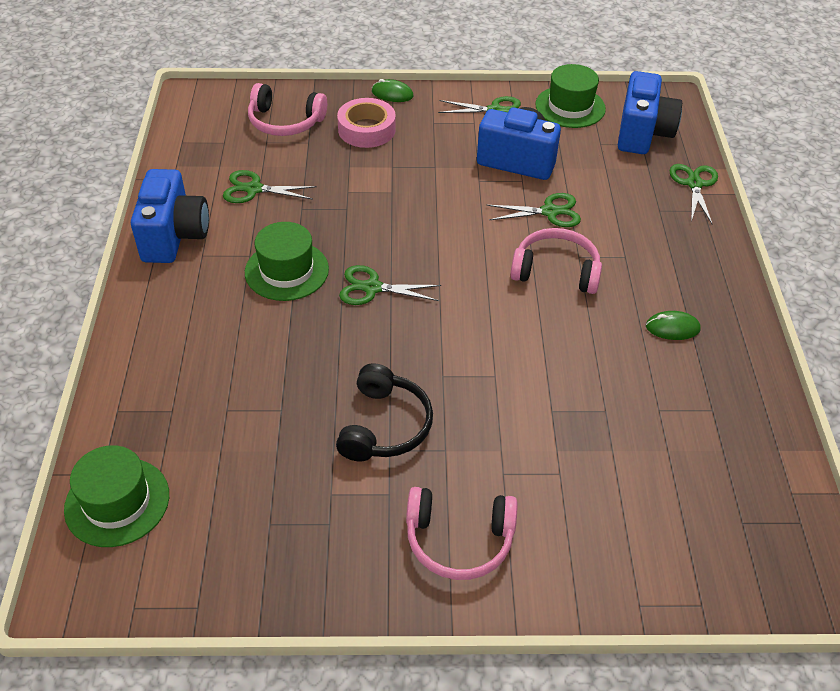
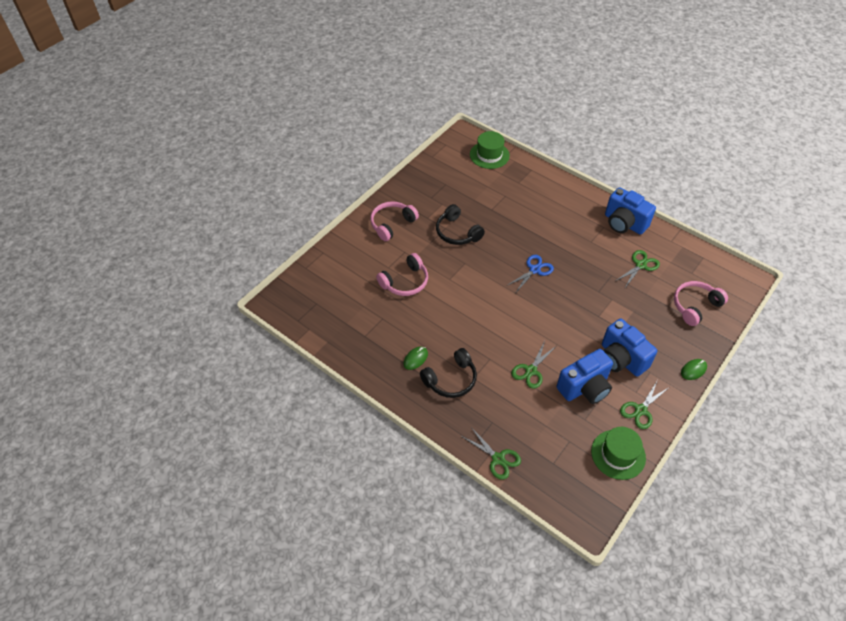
camera: 130 degrees right, 5 degrees up
green hat [245,222,329,301] -> none
pink tape [337,98,396,148] -> none
green scissors [339,265,441,305] -> blue scissors [506,255,554,292]
pink headphones [510,228,602,294] -> pink headphones moved to [376,253,428,296]
blue camera [618,71,682,154] -> blue camera moved to [602,319,657,377]
none -> black headphones [420,348,477,398]

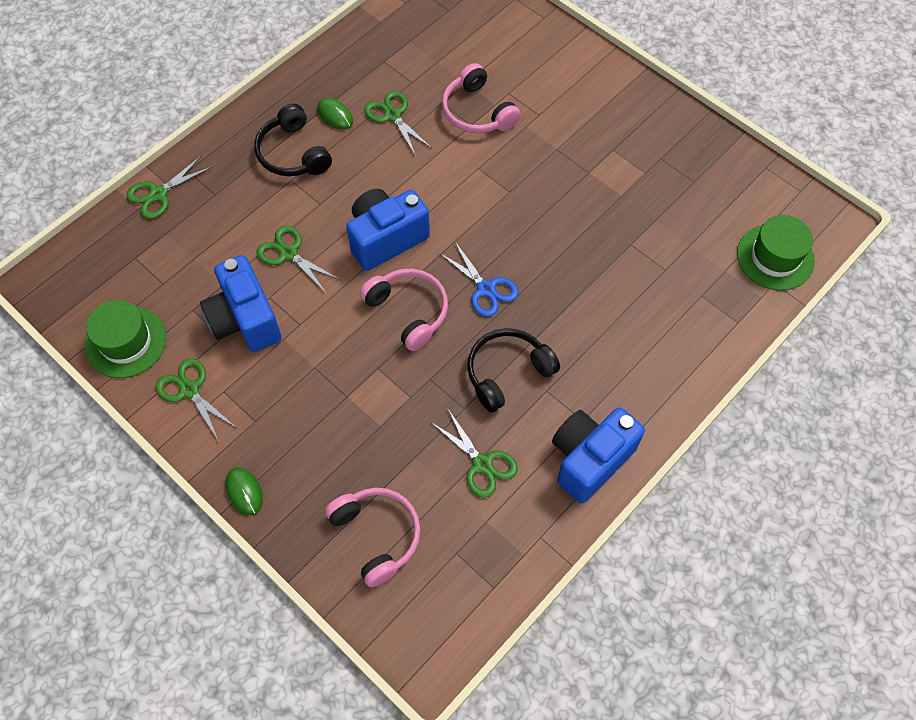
camera: 95 degrees right, 10 degrees up
pink headphones [370,201,419,241] -> pink headphones moved to [360,269,448,351]
black headphones [436,204,485,245] -> black headphones moved to [467,328,560,412]
blue camera [602,319,657,377] -> blue camera moved to [346,189,430,271]
none -> green scissors [364,91,431,156]

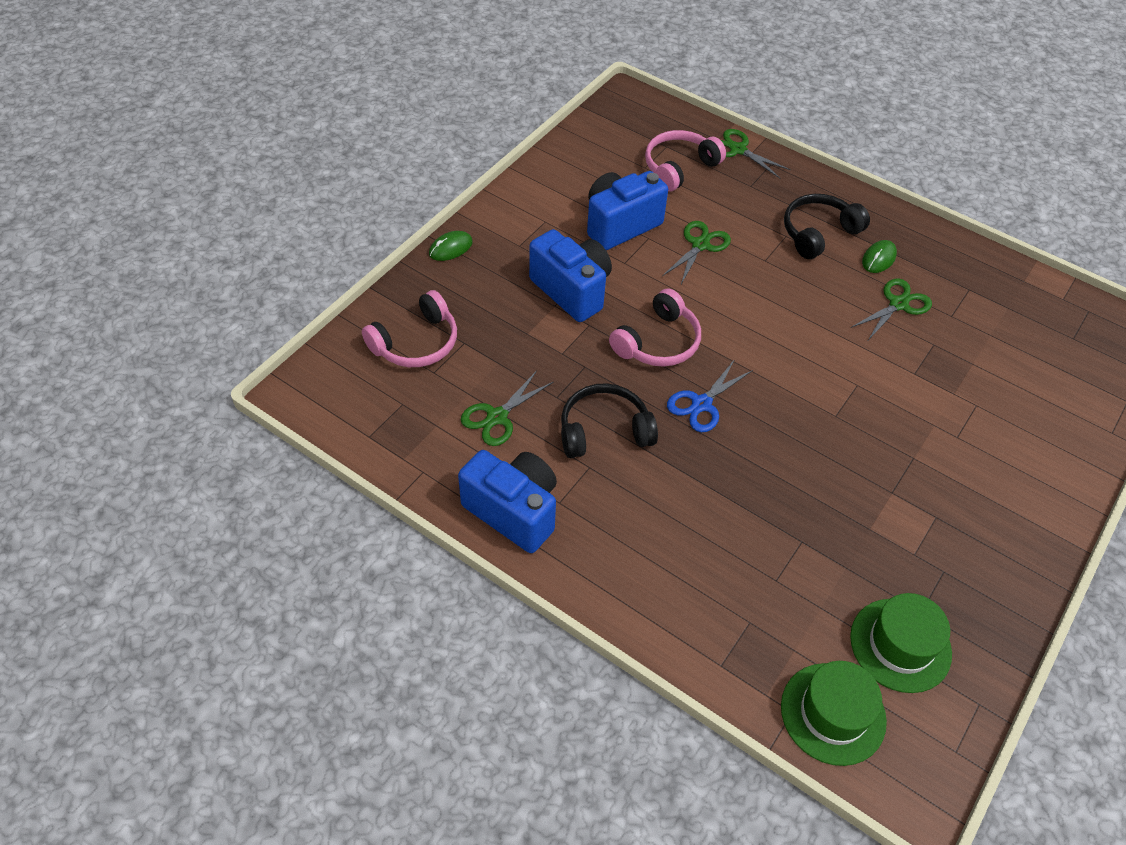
camera: 80 degrees right, 10 degrees down
green hat [85,300,166,378] -> green hat moved to [850,593,952,693]
green scissors [155,358,237,440] -> none
blue camera [346,189,430,271] -> blue camera moved to [529,229,612,322]
pink headphones [442,63,520,133] -> pink headphones moved to [645,130,726,192]
black headphones [467,328,560,412] -> black headphones turned 60 degrees counterclockwise [561,383,658,458]

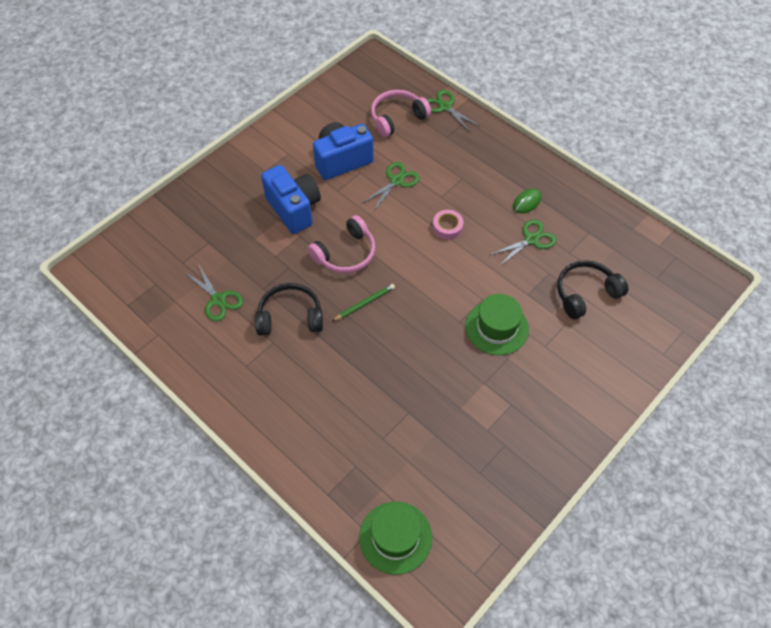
camera: 10 degrees right, 5 degrees up
pink headphones [362,290,457,367] -> none
green mouse [429,231,473,261] -> none
blue camera [458,450,557,553] -> none
green scissors [461,371,553,446] -> green scissors turned 90 degrees counterclockwise [184,264,243,321]
blue scissors [667,359,753,432] -> green pencil [331,284,395,322]
black headphones [784,194,870,259] -> black headphones moved to [557,260,628,319]
green hat [850,593,952,693] -> green hat moved to [465,294,529,355]
none -> pink tape [433,210,463,240]

